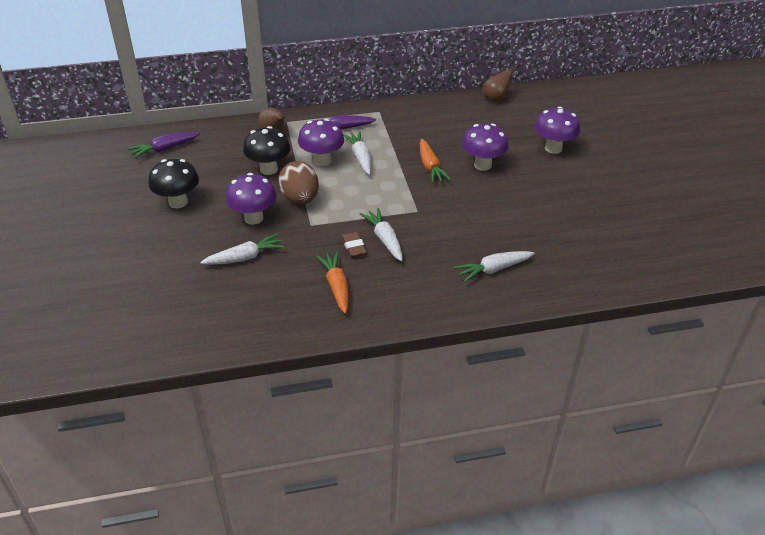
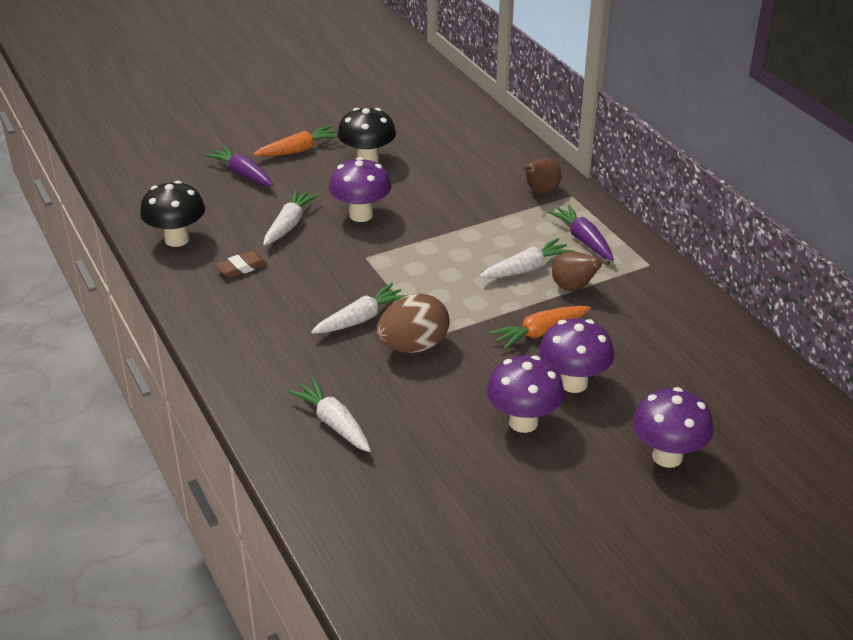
camera: 75 degrees right, 5 degrees down
purple carrot [127,132,200,159] -> purple carrot moved to [204,146,274,187]
white carrot [200,233,285,265] -> white carrot turned 120 degrees counterclockwise [263,190,319,246]
black mushroom [243,126,290,175] -> black mushroom moved to [140,181,205,247]
brown egg [279,161,319,204] -> brown egg moved to [377,294,450,353]
purple mushroom [298,119,344,166] -> purple mushroom moved to [487,355,565,433]
orange carrot [316,251,349,314] -> orange carrot moved to [253,125,338,156]
brown eraser [342,232,367,257] -> brown eraser moved to [215,251,267,278]
brown pear [483,65,517,102] -> brown pear moved to [552,251,610,291]

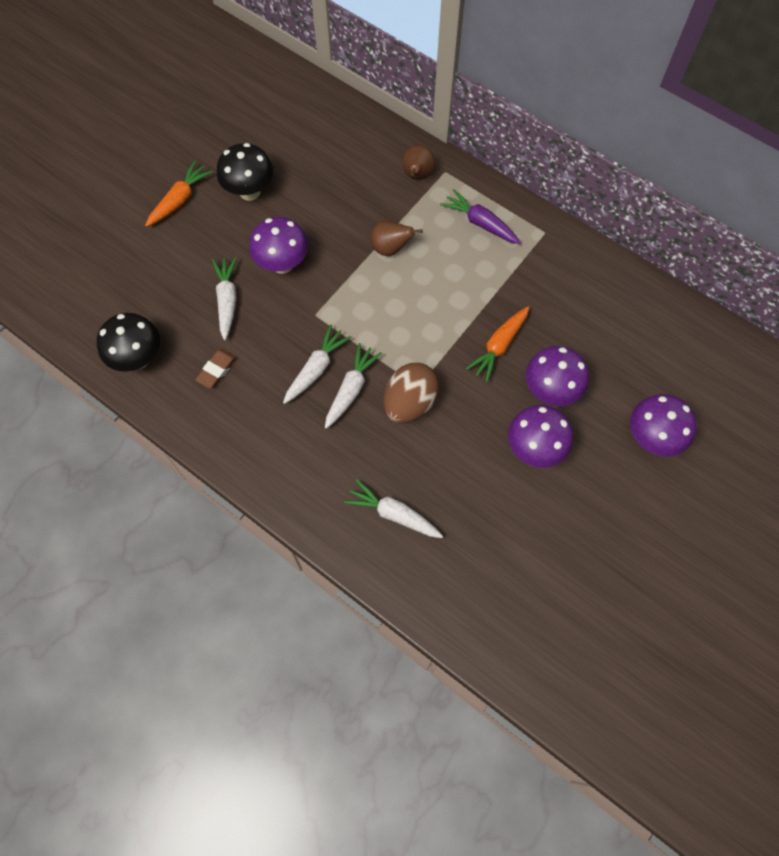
camera: 25 degrees left, 30 degrees up
purple carrot [204,146,274,187] -> none
white carrot [479,238,574,278] -> white carrot moved to [283,324,351,404]
brown pear [552,251,610,291] -> brown pear moved to [370,221,423,256]

